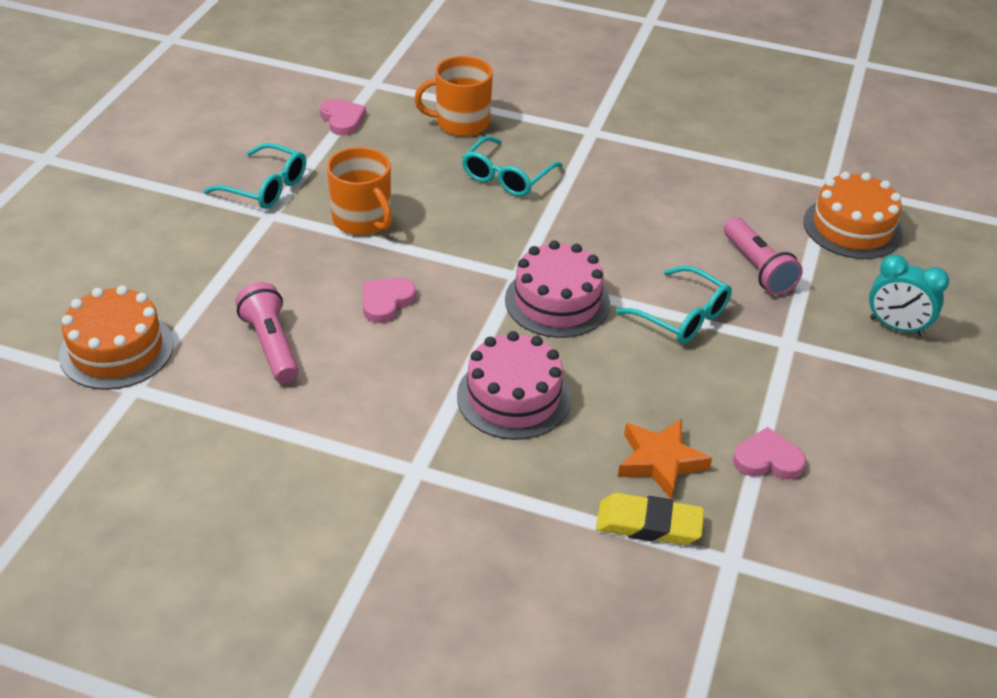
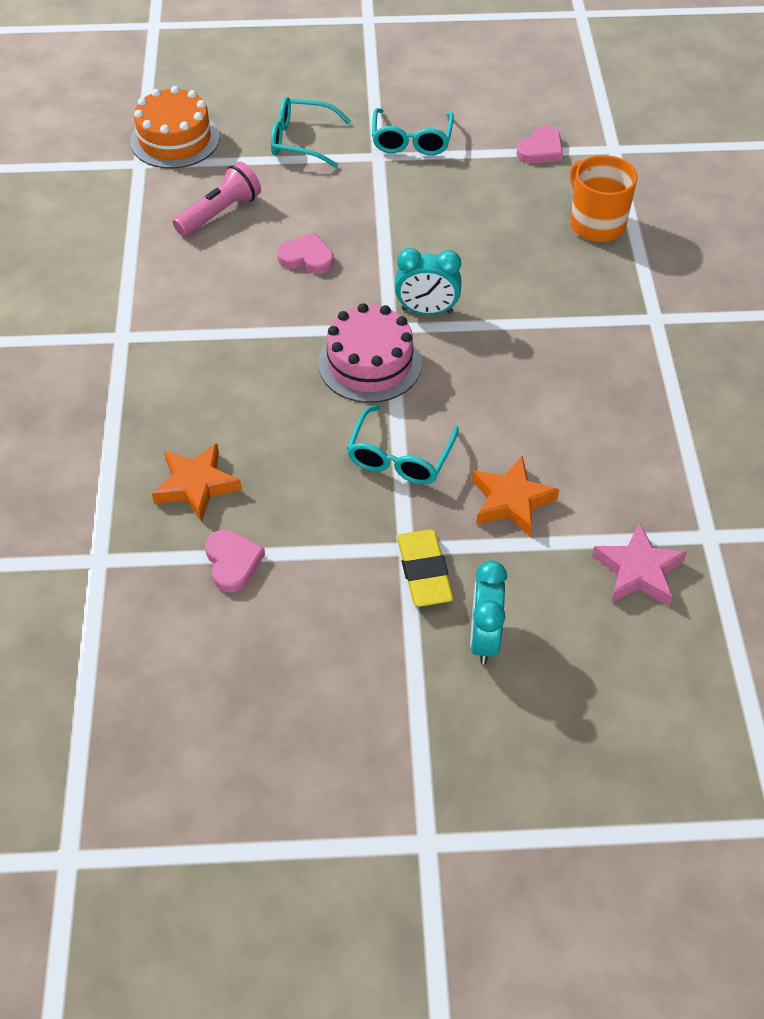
camera: 70 degrees right, 10 degrees up
orange mug [327,147,392,235] -> none
pink cake [457,331,571,440] -> none
turquoise glasses [462,136,563,197] -> turquoise glasses moved to [271,97,351,168]
yellow eraser [596,493,704,545] -> yellow eraser moved to [397,529,453,607]
pink flashlight [724,217,803,295] -> orange star [472,456,559,537]
orange cake [804,171,902,259] -> pink star [592,522,687,606]
none -> turquoise clock [395,248,462,315]

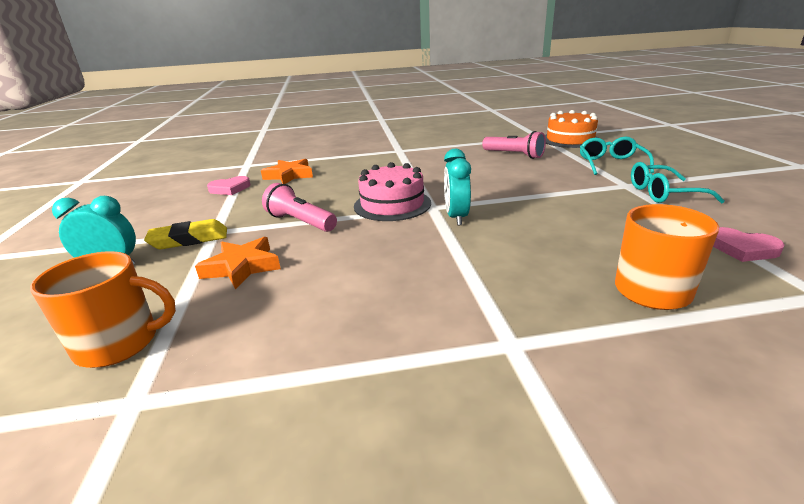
camera: 85 degrees right, 25 degrees down
pink heart [277,233,334,274] -> none
turquoise glasses [347,405,459,484] -> pink flashlight [262,183,337,232]
pink star [592,522,687,606] -> orange mug [30,251,176,368]

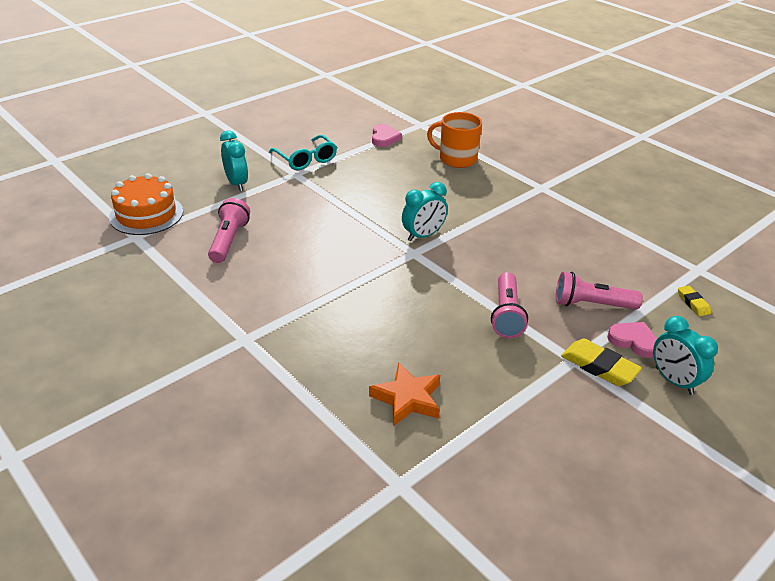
camera: 125 degrees left, 10 degrees up
orange mug [30,251,176,368] -> yellow eraser [678,286,711,316]
orange star [195,237,281,290] -> pink flashlight [556,272,643,310]
pink heart [207,176,251,195] -> pink heart moved to [607,322,657,358]
pink cake [354,162,431,221] -> none
turquoise glasses [580,137,654,175] -> turquoise clock [220,131,248,191]

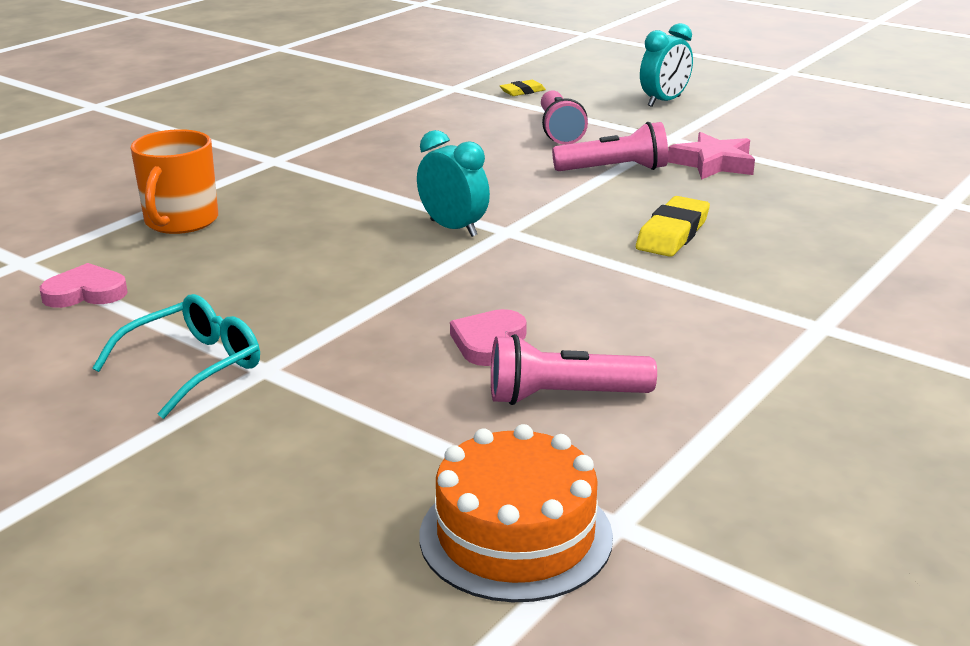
camera: 100 degrees left, 10 degrees down
turquoise clock [220,131,248,191] -> none
orange star [369,362,440,426] -> none
yellow eraser [561,339,642,386] -> yellow eraser moved to [636,196,710,257]
pink heart [607,322,657,358] -> pink heart moved to [450,309,527,366]
none -> pink star [668,132,755,180]

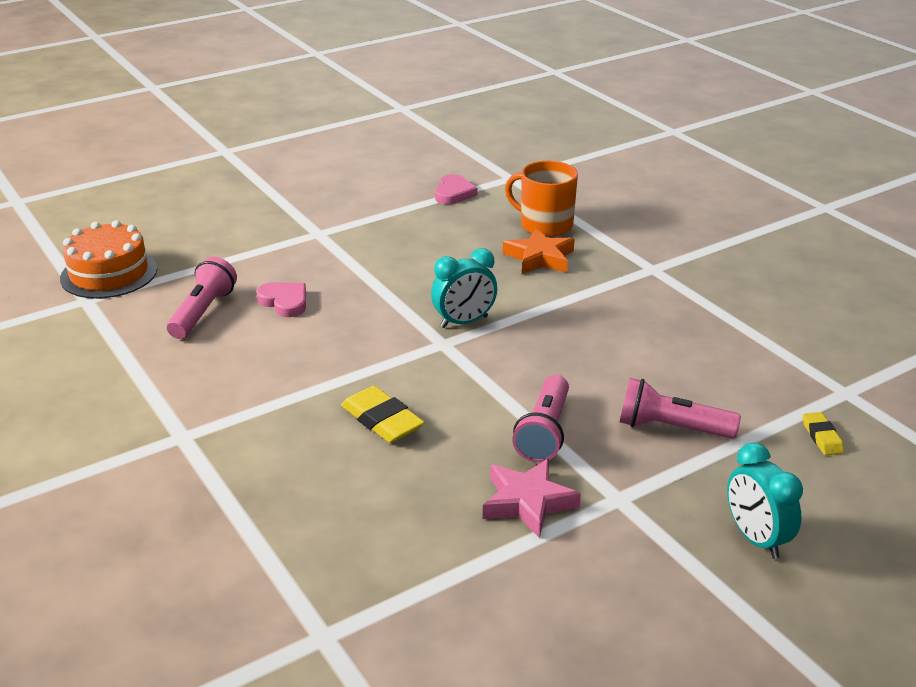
camera: 110 degrees right, 5 degrees up
turquoise glasses [92,294,260,419] -> none
none -> orange star [503,228,574,274]

